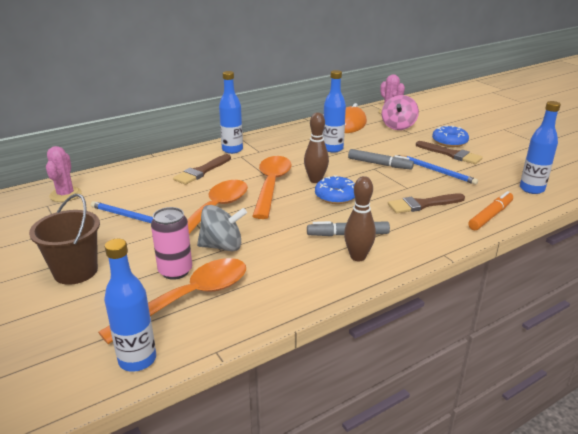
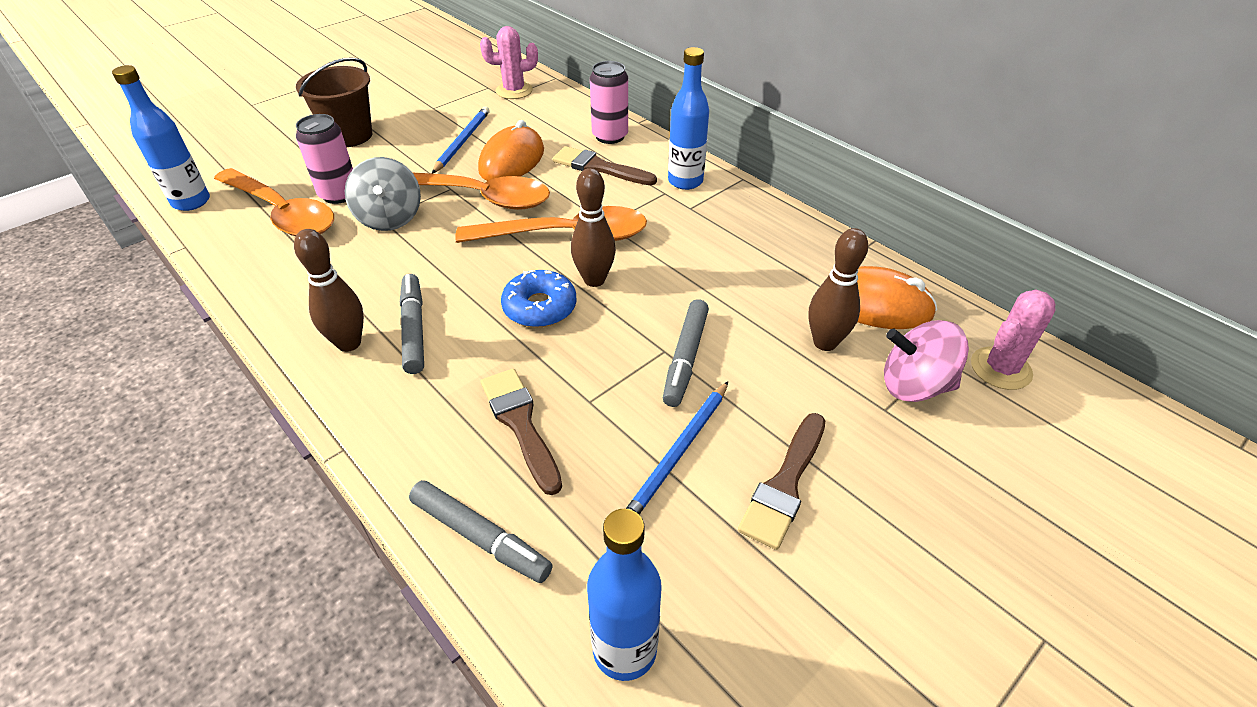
camera: 80 degrees right, 15 degrees up
blue bottle [323,70,346,153] -> none
blue donut [432,125,469,147] -> none
orange marker [468,191,513,230] -> grey marker [409,480,553,583]
none -> orange mouse [478,120,544,181]
none -> pink can [590,61,628,144]
none -> brown bowling pin [808,228,868,351]

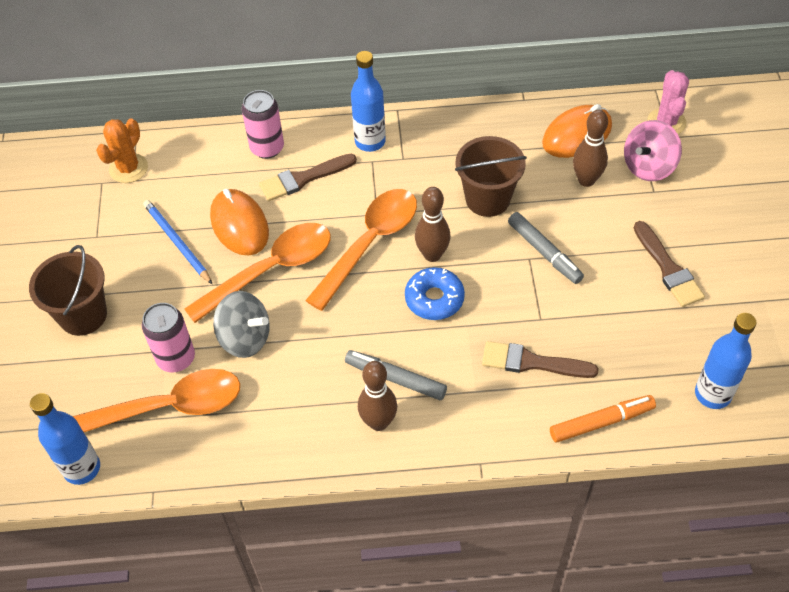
camera: 50 degrees left, 10 degrees up
grey marker [409,480,553,583] -> orange marker [550,395,656,442]
pink cactus [480,26,538,99] -> orange cactus [96,118,148,183]
blue pencil [626,381,728,515] -> none
none -> brown bucket [455,136,527,217]

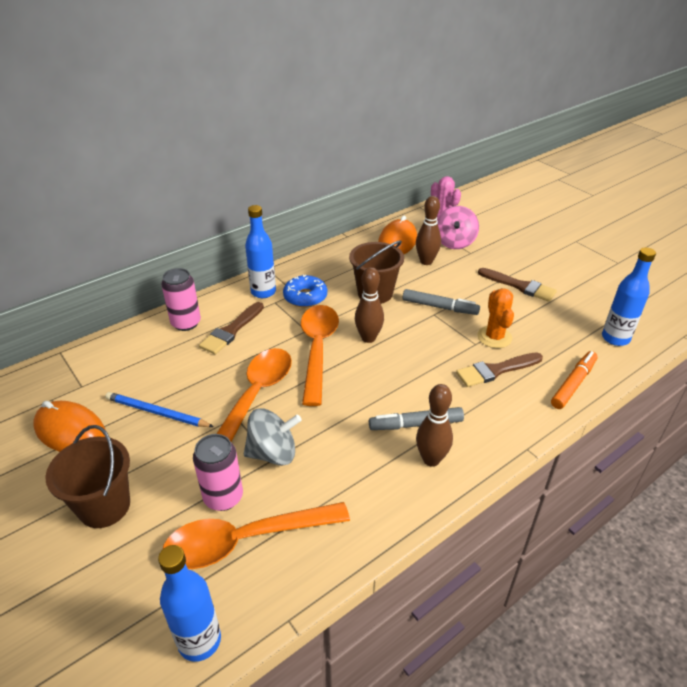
camera: 35 degrees left, 15 degrees down
orange spoon [73,369,240,432] -> orange spoon turned 150 degrees counterclockwise [163,502,350,569]
orange cactus [96,118,148,183] -> orange cactus moved to [477,288,514,348]
orange mouse [210,189,269,255] -> orange mouse moved to [33,401,105,452]
blue donut [405,267,465,320] -> blue donut moved to [283,274,327,307]

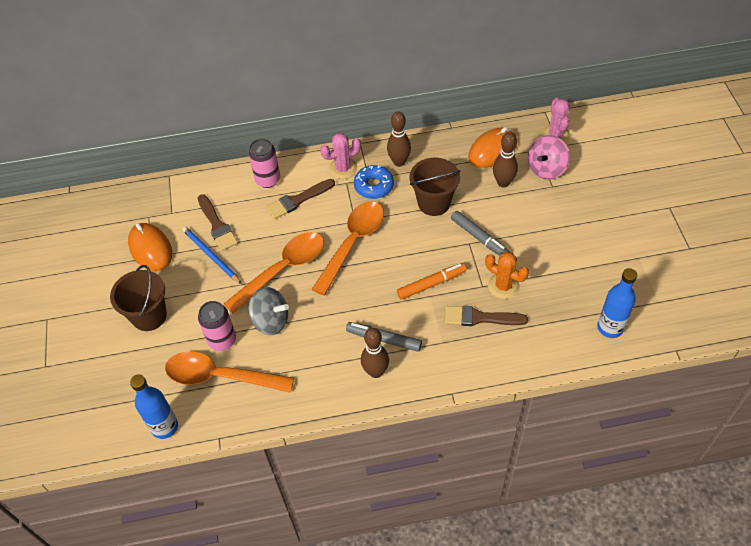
camera: 30 degrees right, 15 degrees up
blue bottle [245,205,276,298] -> pink cactus [320,133,361,179]
brown bowling pin [355,267,384,343] -> brown bowling pin moved to [387,111,411,167]
orange cactus [477,288,514,348] -> orange cactus turned 75 degrees counterclockwise [485,252,529,299]
brown brush [478,268,557,302] -> brown brush moved to [198,194,238,251]
orange marker [551,351,598,409] -> orange marker moved to [397,263,467,300]

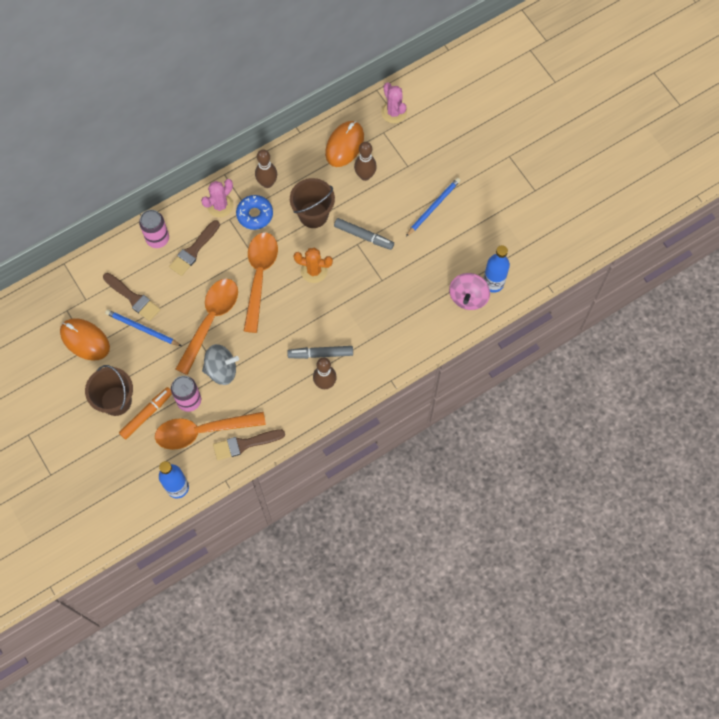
camera: 25 degrees left, 15 degrees up
orange marker [397,263,467,300] -> orange marker moved to [119,387,172,439]
brown brush [445,306,528,326] -> brown brush moved to [213,429,285,460]
orange cactus [485,252,529,299] -> orange cactus moved to [294,248,333,283]
pink spinning top [528,135,570,179] -> pink spinning top moved to [449,273,490,310]
none -> blue pencil [406,178,461,236]

